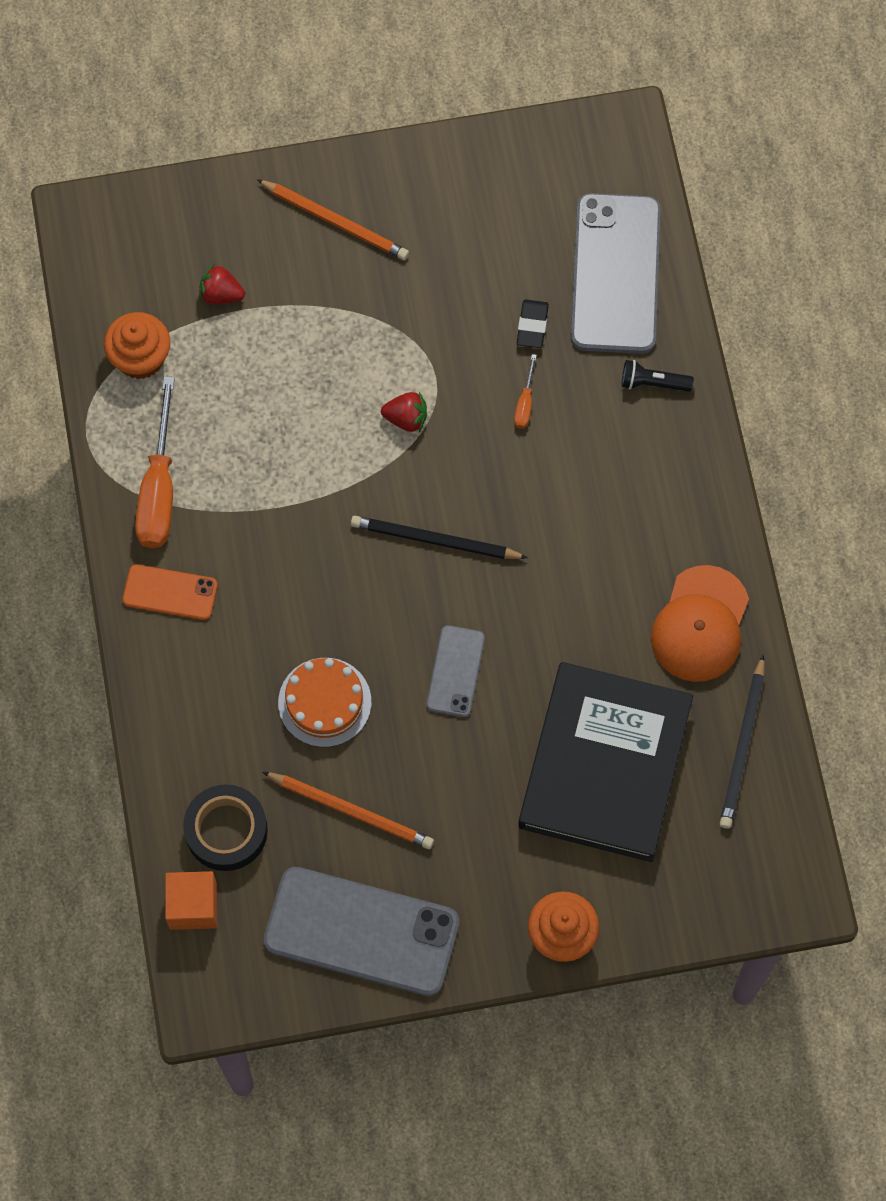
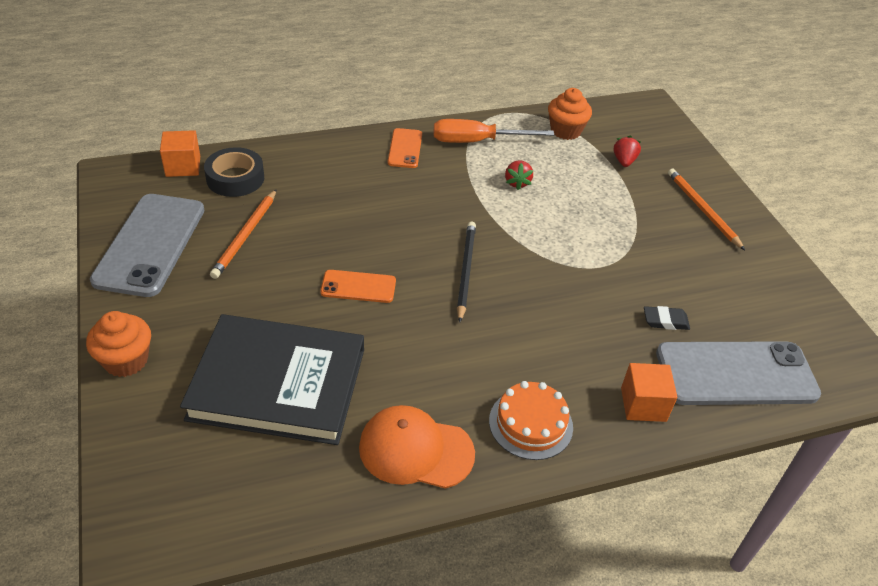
camera: 80 degrees right, 25 degrees down
orange pencil [257,179,409,260] -> orange pencil turned 135 degrees clockwise [668,169,745,250]
orange cake [278,658,371,747] -> orange cake moved to [489,381,573,460]
red strawberry [381,392,427,432] -> red strawberry moved to [505,160,533,190]
grey phone [426,625,485,717] -> orange phone [320,270,396,303]
orange screwdriver [514,354,537,429] -> none
black flashlight [621,360,694,392] -> orange cube [621,363,677,422]
black pencil [720,654,765,829] -> none

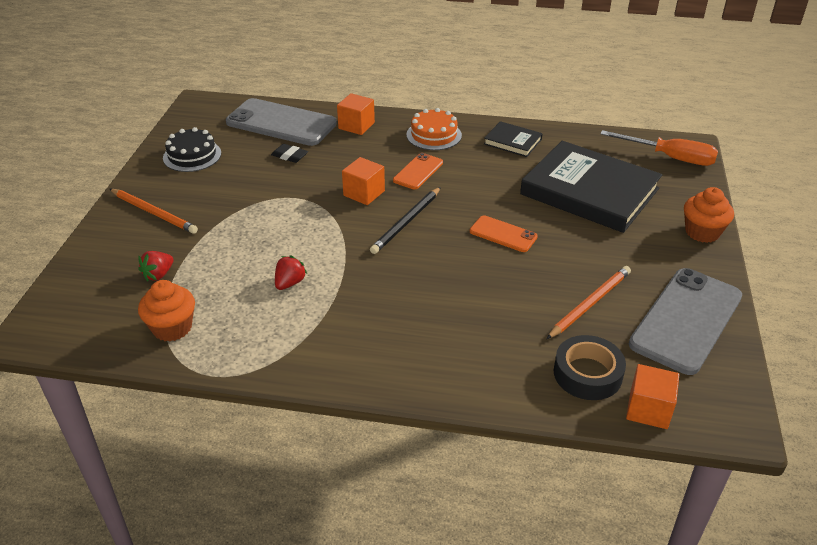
camera: 150 degrees left, 5 degrees down
orange cap [359,405,475,489] -> black book [484,121,543,157]
orange phone [388,128,422,168] -> orange phone moved to [393,153,443,189]
orange screwdriver [434,119,554,143] -> orange screwdriver moved to [601,130,718,166]
orange pencil [668,169,745,250] -> orange pencil turned 60 degrees counterclockwise [110,189,198,234]
none -> black cake [163,127,221,172]
none -> orange cube [342,157,385,205]

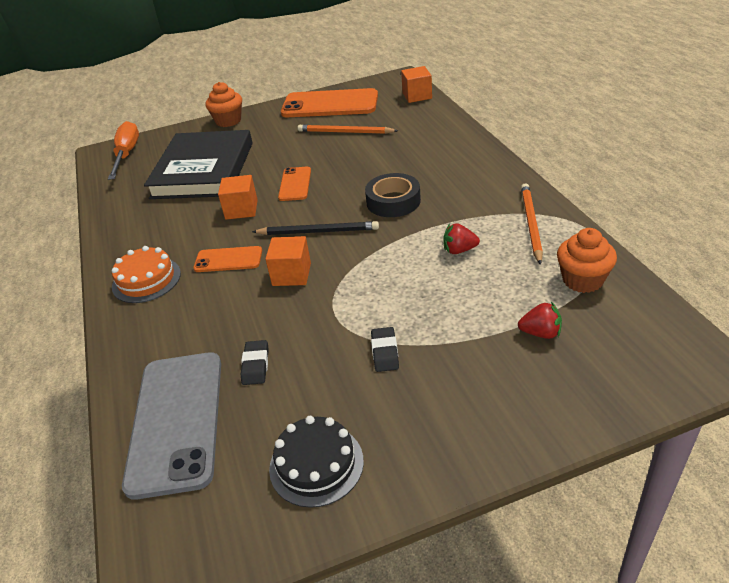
camera: 115 degrees left, 0 degrees up
orange pencil [110,189,198,234] -> orange pencil moved to [521,183,543,265]
orange cube [337,93,375,135] -> orange cube moved to [218,175,258,220]
black book [484,121,543,157] -> none
black tape [554,335,626,400] -> black tape moved to [365,173,421,217]
grey phone [629,268,742,375] -> orange phone [281,88,378,117]
none -> black eraser [371,327,399,372]

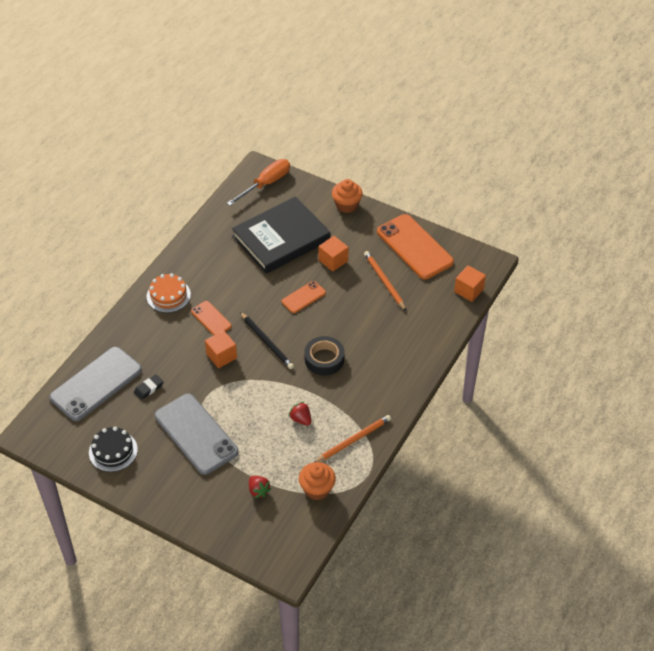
camera: 45 degrees right, 10 degrees up
orange cube [218,175,258,220] -> orange cube moved to [319,236,349,272]
black eraser [371,327,399,372] -> grey phone [155,394,239,475]

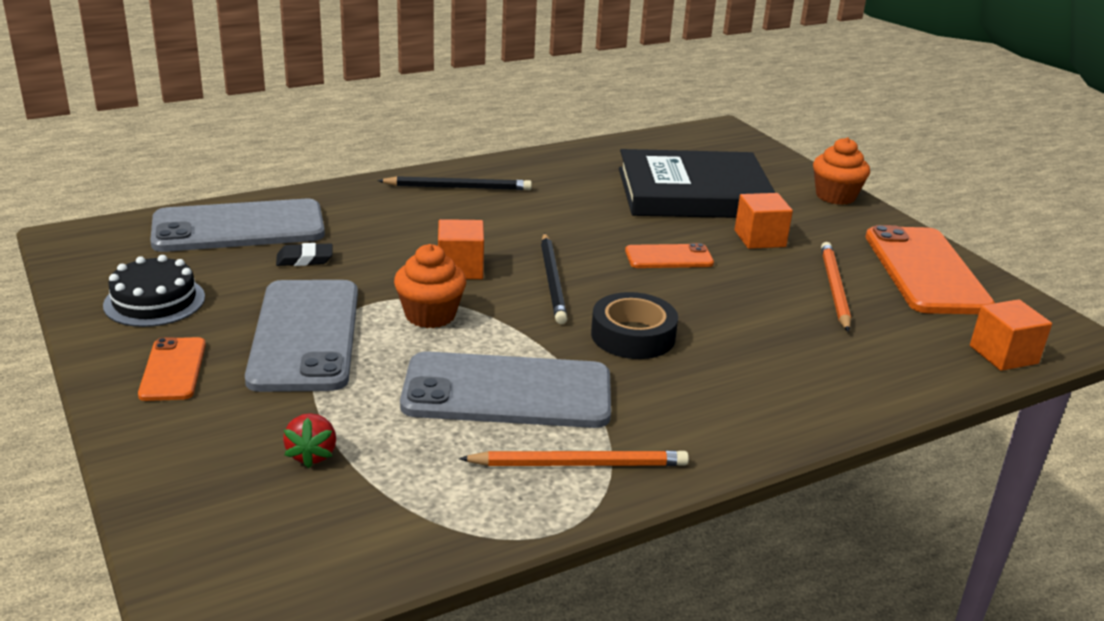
camera: 30 degrees right, 20 degrees down
orange cake [147,273,191,313] -> black pencil [378,176,532,190]
orange phone [191,301,232,335] -> orange phone moved to [138,337,206,401]
orange screwdriver [227,159,290,206] -> none
red strawberry [289,402,311,425] -> grey phone [400,351,611,428]
orange cupcake [299,462,336,500] -> orange cupcake moved to [394,244,466,328]

